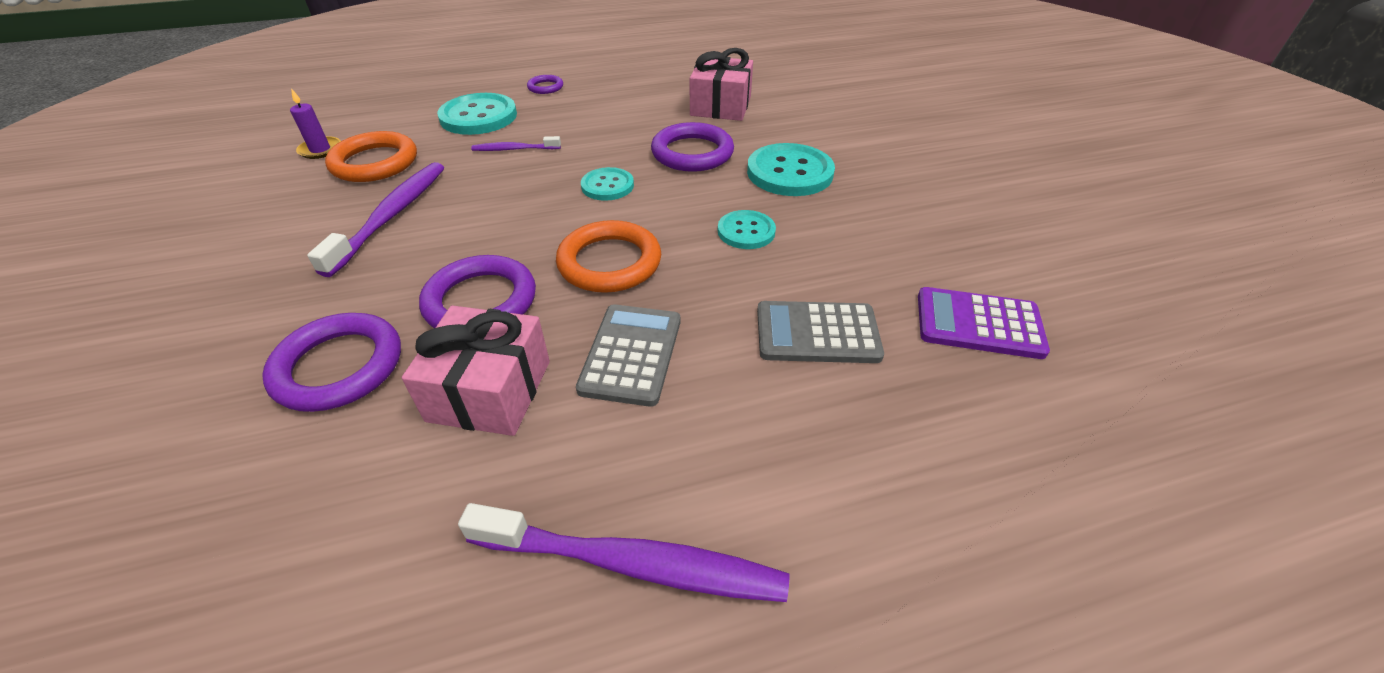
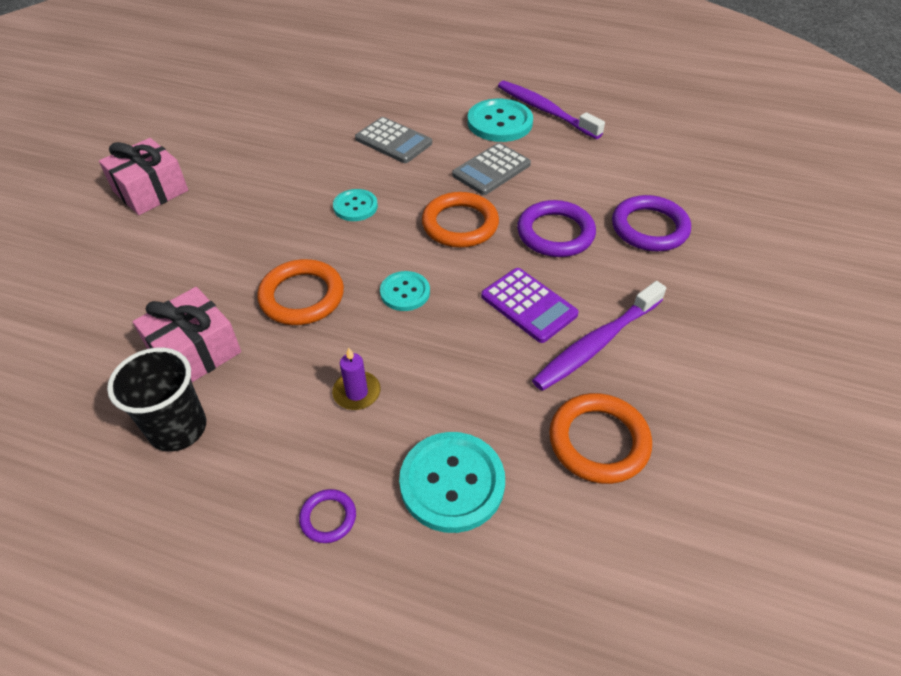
camera: 145 degrees left, 5 degrees up
purple candle [290,88,341,159] -> purple candle moved to [332,348,381,410]
pink gift [401,305,550,436] -> pink gift moved to [99,138,188,215]
purple toothbrush [471,136,561,151] -> none
purple ring [651,122,734,172] -> orange ring [257,259,344,325]
turquoise button [747,143,835,196] -> turquoise button moved to [468,99,533,142]
purple calculator [918,287,1050,359] -> purple calculator moved to [481,268,579,343]
none -> black cup [107,348,206,452]

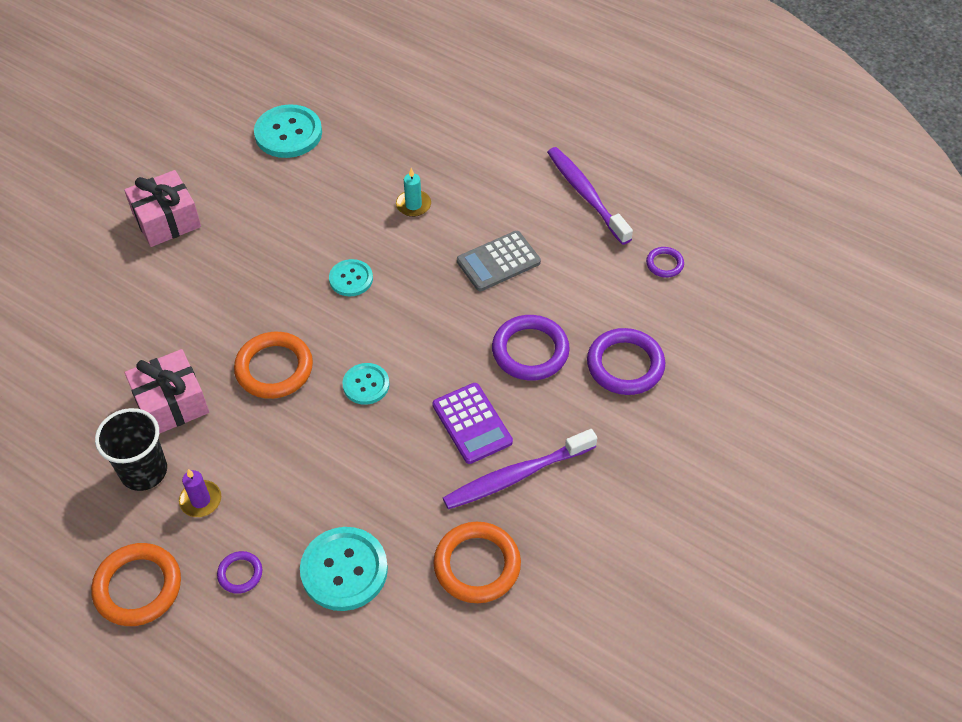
camera: 15 degrees right, 5 degrees up
purple candle [332,348,381,410] -> purple candle moved to [179,469,221,517]
grey calculator [355,117,432,163] -> turquoise candle [396,168,431,217]
orange ring [422,192,499,248] -> orange ring moved to [91,543,181,626]
turquoise button [468,99,533,142] -> turquoise button moved to [254,105,322,158]
none -> purple ring [646,247,684,278]

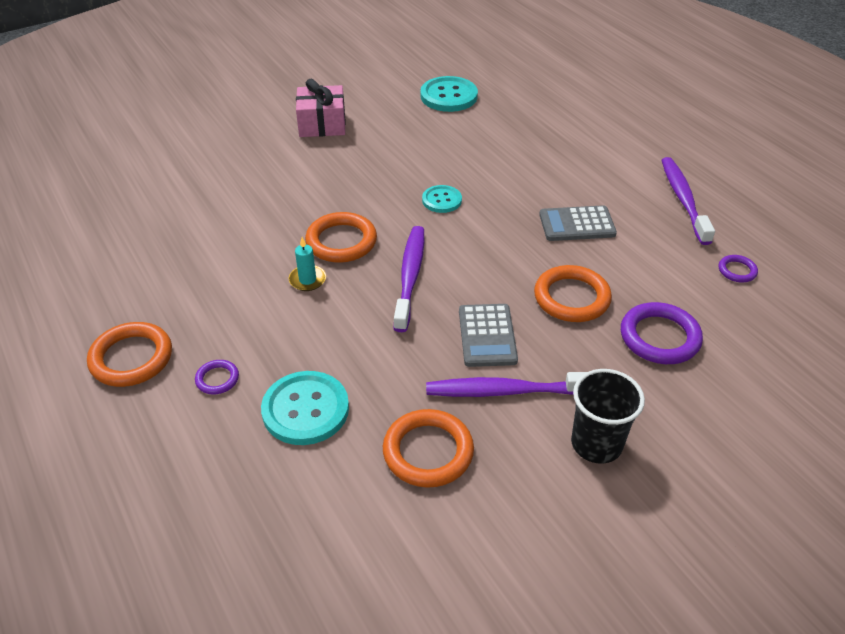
camera: 25 degrees right, 10 degrees down
black cup [95,408,167,491] -> black cup moved to [571,369,645,463]
pink gift [125,349,209,434] -> none
purple candle [179,469,221,517] -> none
turquoise button [342,363,389,405] -> purple toothbrush [394,226,424,332]
turquoise candle [396,168,431,217] -> turquoise candle moved to [289,237,326,291]
purple calculator [432,383,513,464] -> grey calculator [459,304,518,367]
purple ring [492,315,570,381] -> orange ring [534,265,612,322]

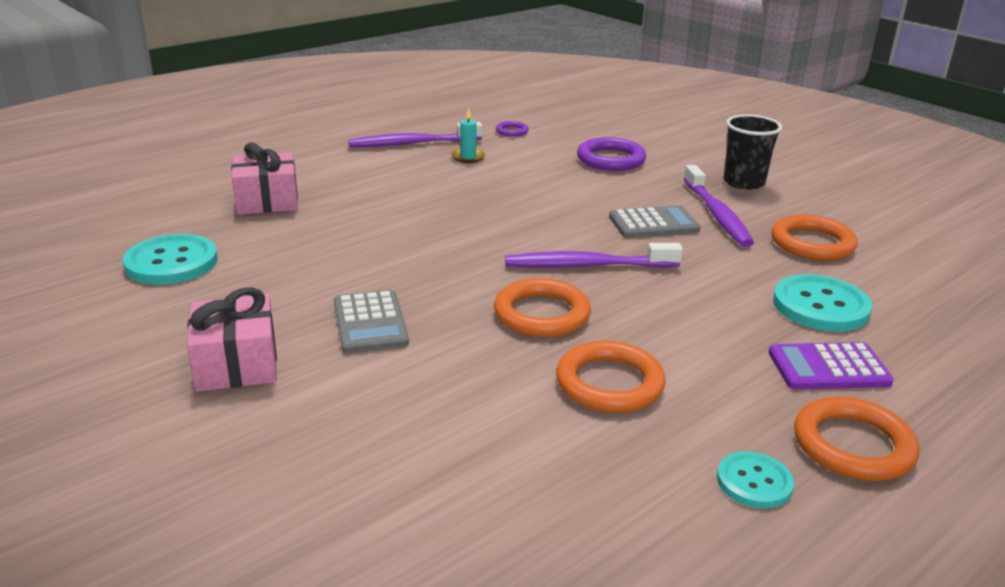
camera: 100 degrees left, 15 degrees down
purple ring [195,360,239,394] -> purple calculator [768,342,894,390]
turquoise candle [289,237,326,291] -> turquoise candle moved to [451,107,486,163]
turquoise button [422,185,462,213] -> turquoise button moved to [717,452,794,508]
orange ring [534,265,612,322] -> orange ring moved to [556,341,666,413]
grey calculator [539,205,617,241] -> grey calculator moved to [334,290,409,353]
none -> pink gift [231,142,298,215]

